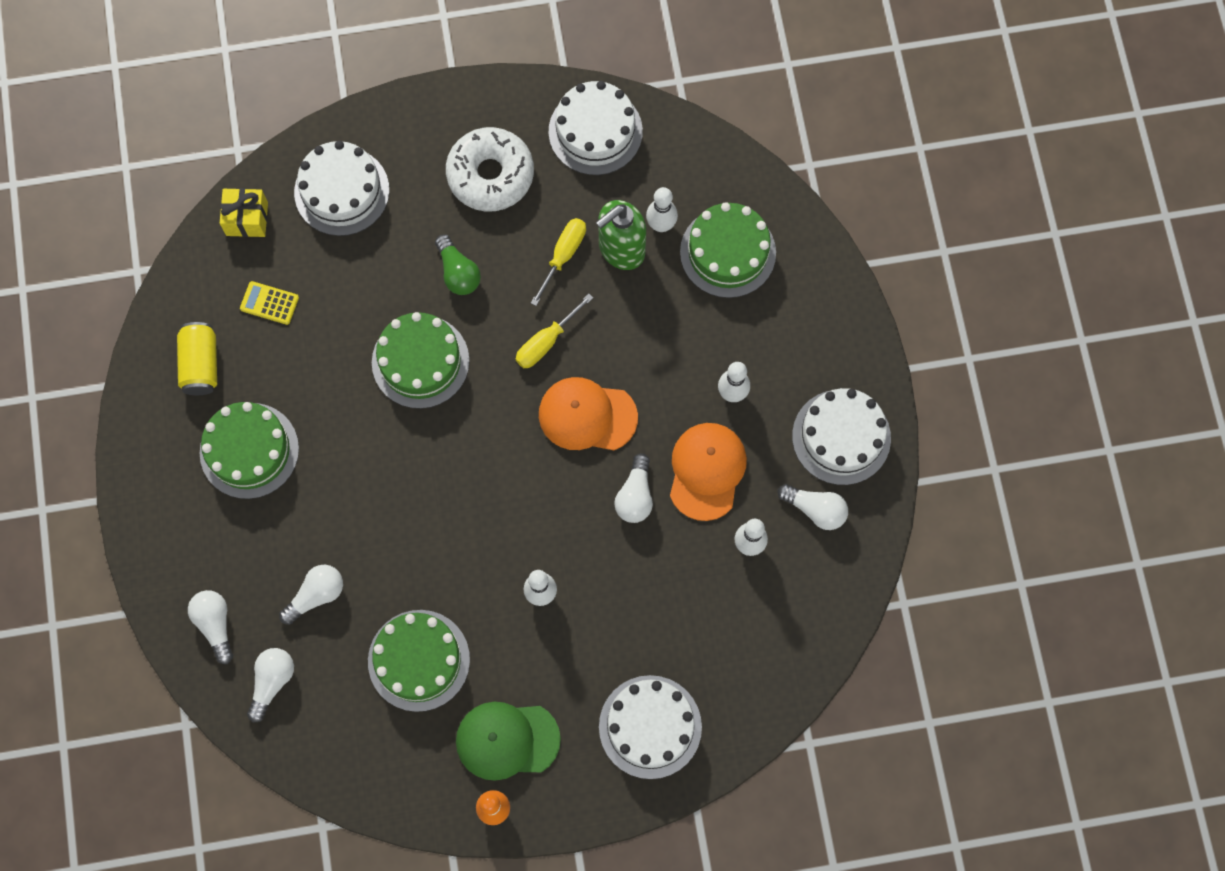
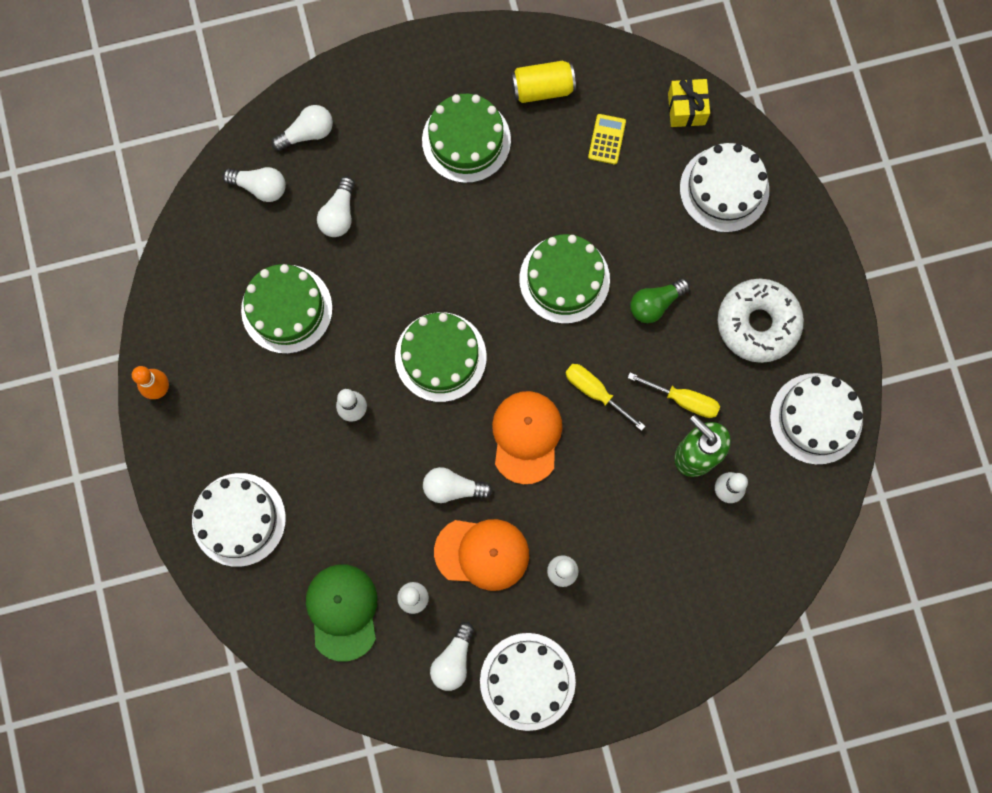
camera: 85 degrees right, 5 degrees up
white light bulb [279,565,343,625] -> white light bulb turned 60 degrees clockwise [317,176,355,237]
green cap [456,702,561,781] -> green cap moved to [306,564,377,662]
green cake [680,202,776,298] -> green cake moved to [395,312,486,402]

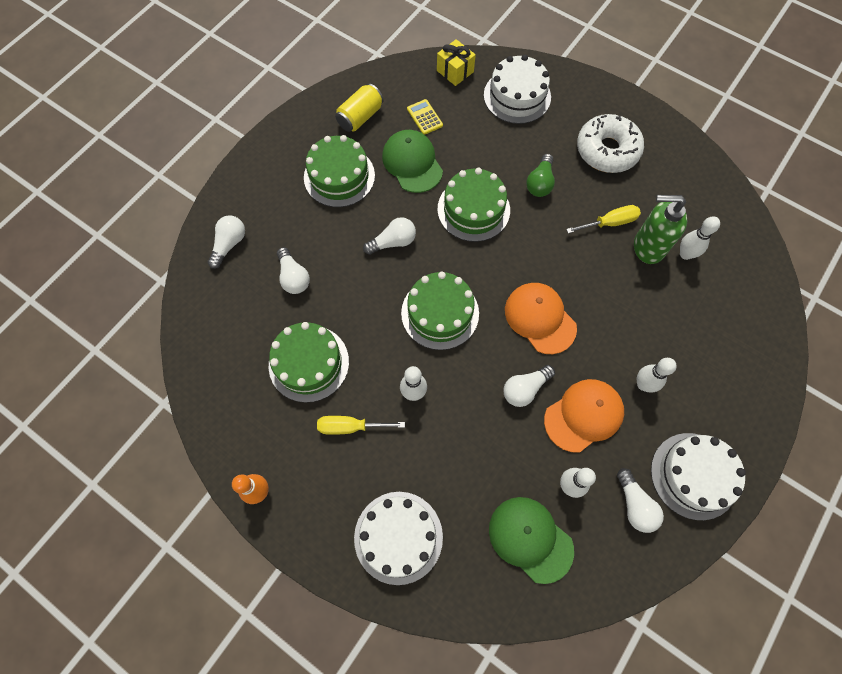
camera: 40 degrees left, 10 degrees down
white light bulb [222,167,286,202] -> white light bulb moved to [363,217,416,255]
yellow screwdriver [566,364,645,431] -> yellow screwdriver moved to [317,416,405,435]
white cake [770,373,863,465] -> none
none -> green cap [382,130,443,193]

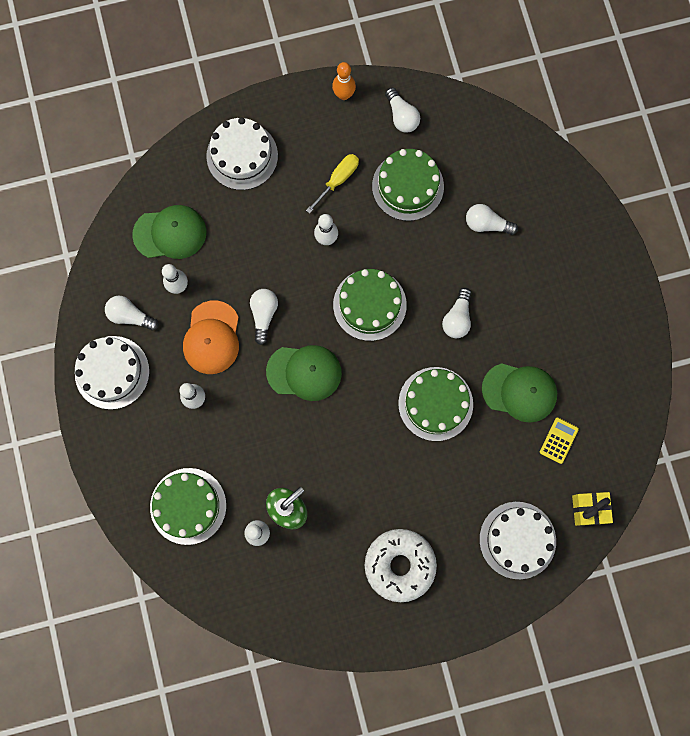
camera: 130 degrees right, 10 degrees up
white light bulb [207,215,245,269] -> white light bulb moved to [385,87,420,133]
green cake [304,135,375,207] -> green cake moved to [150,468,226,545]
yellow can [335,84,384,132] -> none
yellow calculator [407,99,443,135] -> yellow calculator turned 75 degrees counterclockwise [540,418,579,464]
orange cap [505,283,577,354] -> green cap [266,345,342,401]
green light bulb [526,154,555,197] -> none
yellow screwdriver [566,205,641,233] -> none

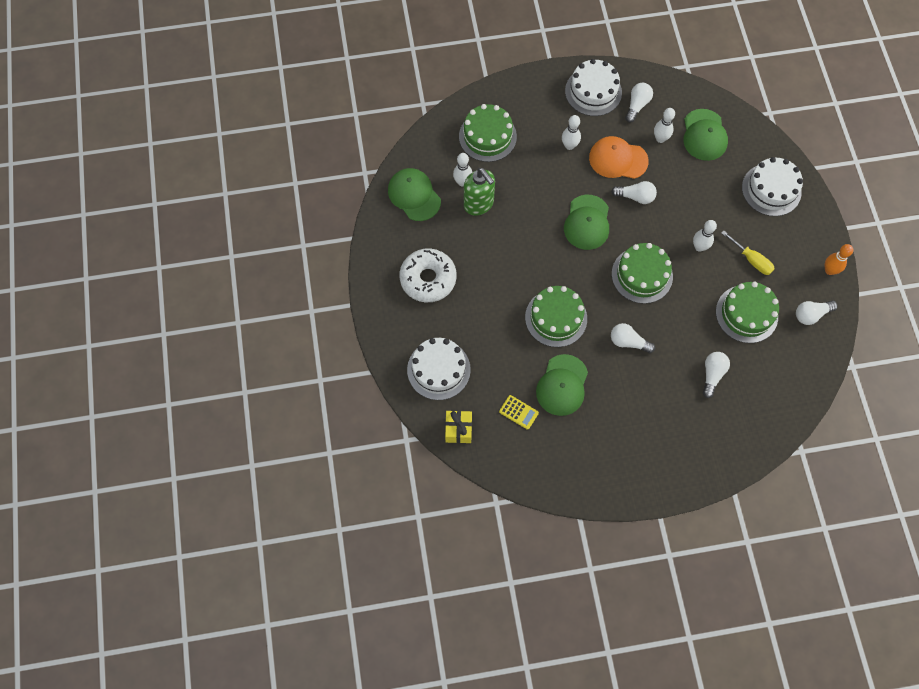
camera: 95 degrees right, 10 degrees down
none -> green cap [388,168,441,221]

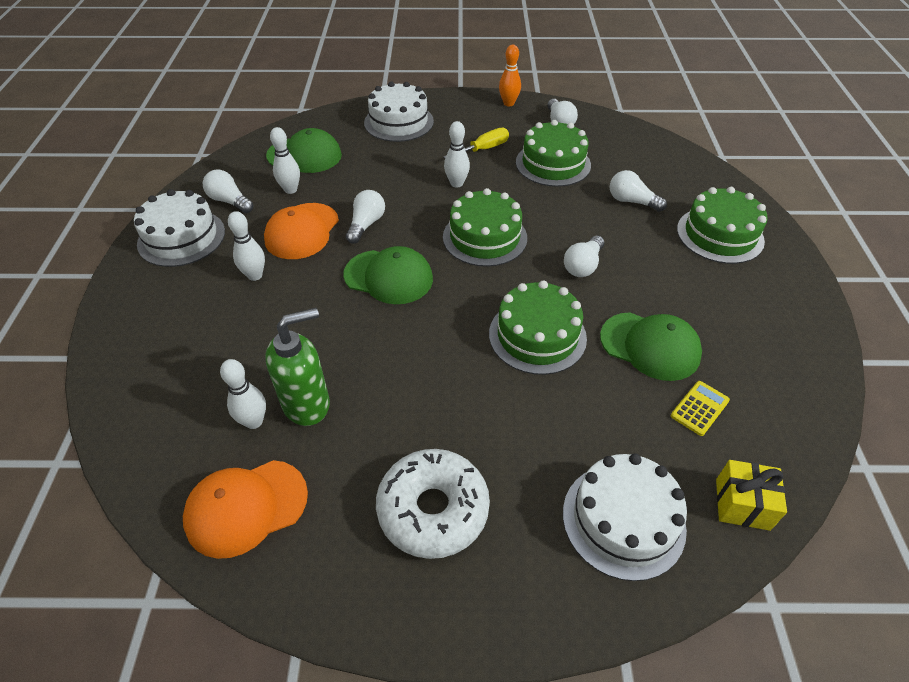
camera: 80 degrees left, 20 degrees down
green cap [388,168,441,221] -> orange cap [183,460,308,559]
green cake [459,104,517,162] -> green cake moved to [677,187,768,264]

